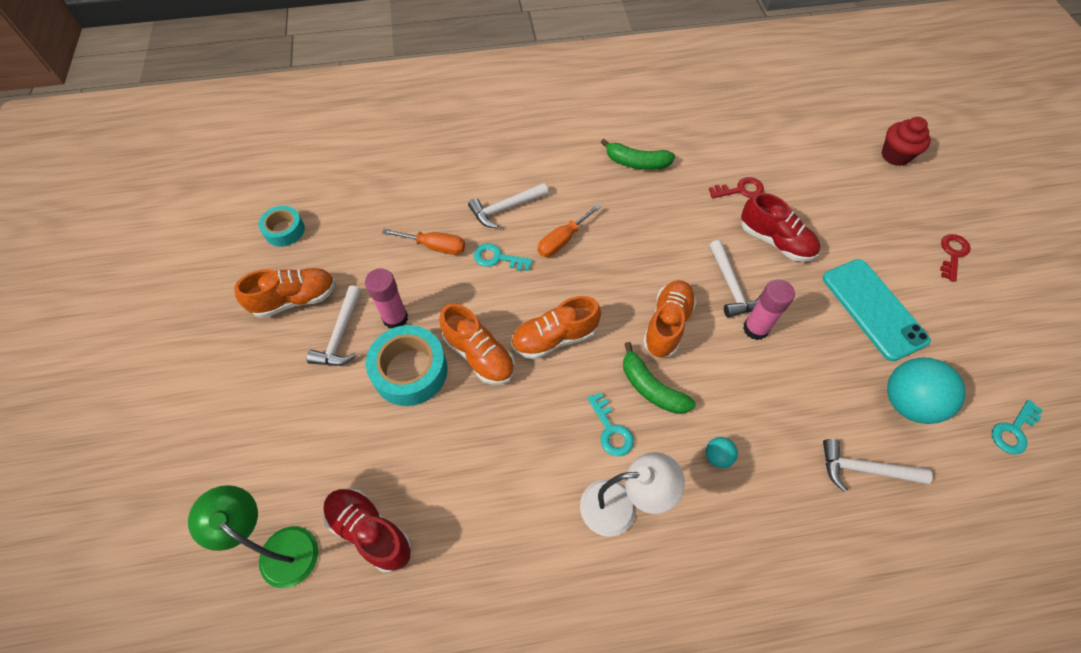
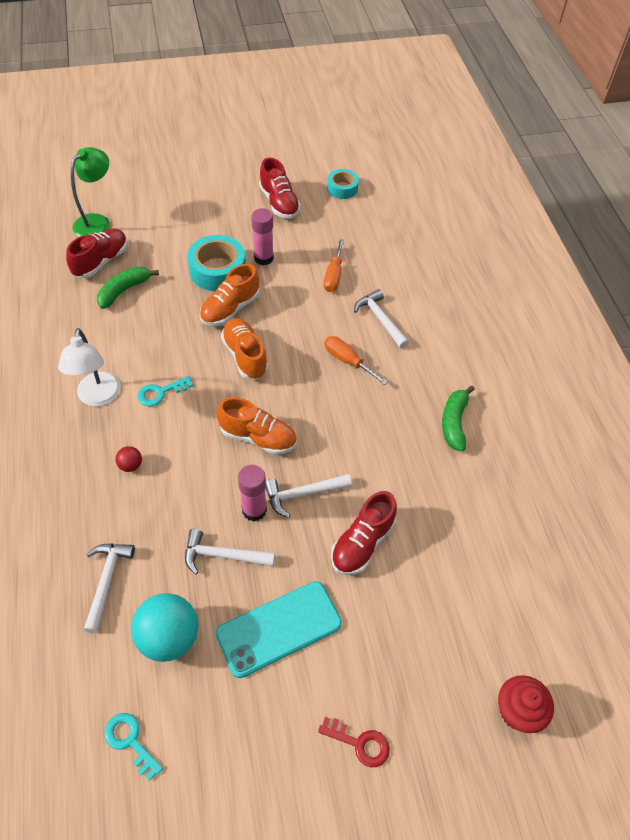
camera: 85 degrees right, 5 degrees down
orange shoe [234,268,336,318] -> red shoe [259,158,301,219]
white hammer [307,285,362,366] -> white hammer moved to [185,529,275,575]
turquoise key [474,243,533,271] -> none
green banana [623,342,696,414] -> green banana moved to [97,267,159,309]
turquoise ball [706,437,738,468] -> red ball [115,446,142,472]
red key [709,177,764,198] -> none

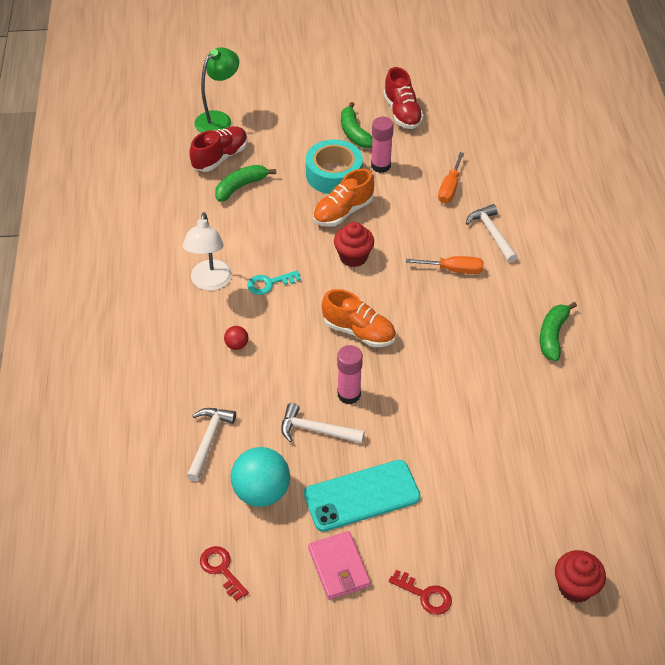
camera: 10 degrees right, 5 degrees down
turquoise key [105,713,163,781] -> red key [200,546,249,601]
orange shoe [221,318,268,379] -> red cupcake [334,222,374,267]
white hammer [265,474,352,518] -> none
orange screwdriver [324,336,388,385] -> orange screwdriver turned 135 degrees clockwise [406,256,484,274]
turquoise tape [327,169,359,199] -> none
red shoe [331,491,397,575] -> none
none -> pink wallet [308,531,371,600]
none -> green banana [341,102,373,148]

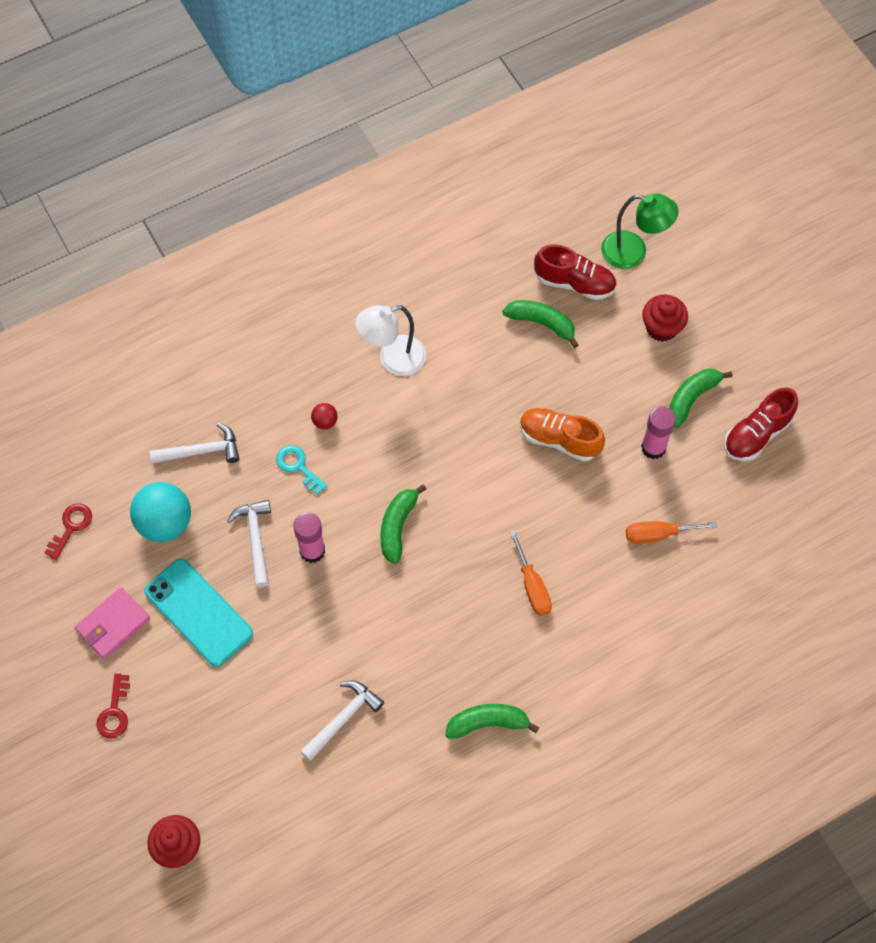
camera: 65 degrees right, 15 degrees up
turquoise key [247,270,301,295] -> turquoise key moved to [276,446,328,495]
turquoise tape [306,139,363,194] -> none
orange shoe [322,289,396,347] -> green banana [380,484,426,564]
red cupcake [334,222,374,267] -> red cupcake moved to [642,295,688,342]
white hammer [466,204,518,263] -> white hammer moved to [300,681,384,761]

